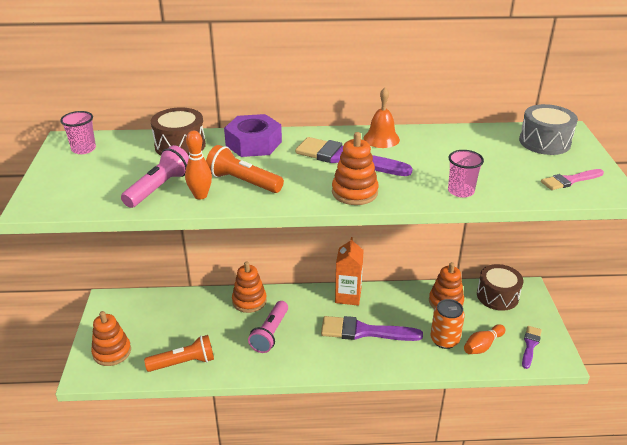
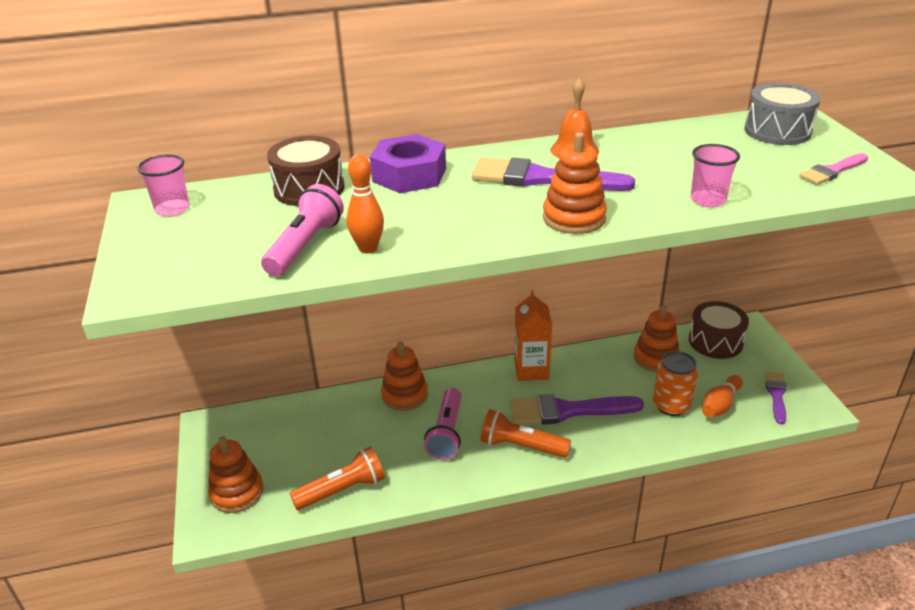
camera: 10 degrees left, 0 degrees up
orange flashlight [206,145,284,193] -> orange flashlight moved to [480,409,571,458]

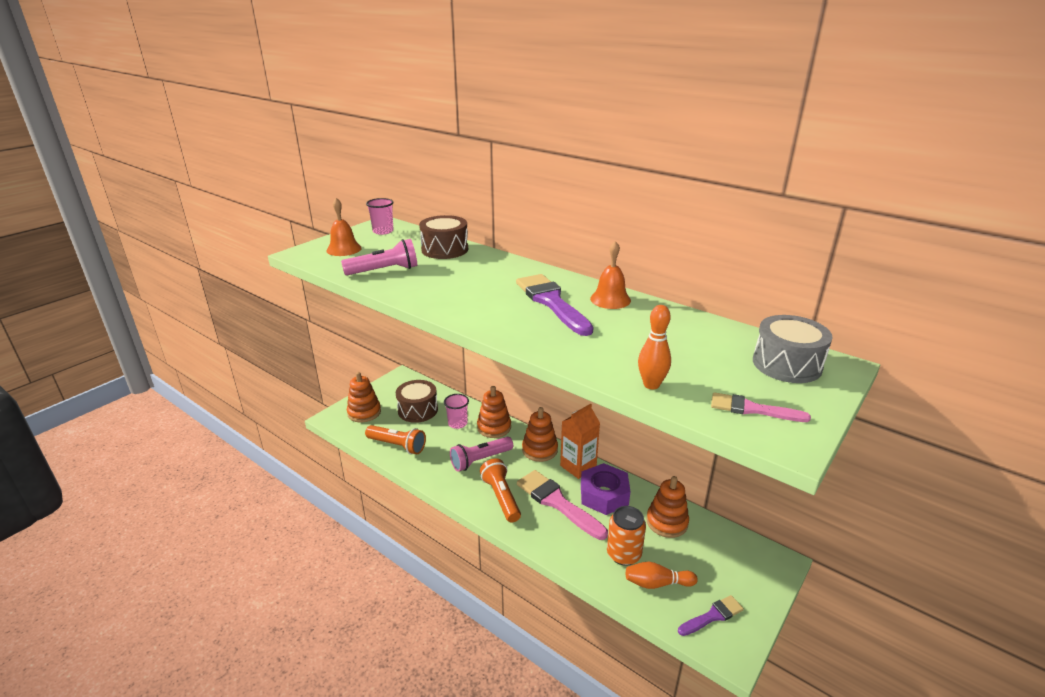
camera: 50 degrees right, 5 degrees down
orange bowling pin [346,154,384,253] -> orange bowling pin moved to [638,305,671,390]
purple nut [370,134,446,193] -> purple nut moved to [581,463,630,515]
purple brush [510,394,644,425] -> pink brush [517,470,608,540]
orange stacking toy [543,132,607,234] -> orange stacking toy moved to [522,407,558,462]
brown drum [689,301,749,359] -> brown drum moved to [396,380,438,423]
pink cup [691,144,740,207] -> pink cup moved to [444,394,469,429]
none -> orange bell [327,198,362,256]

